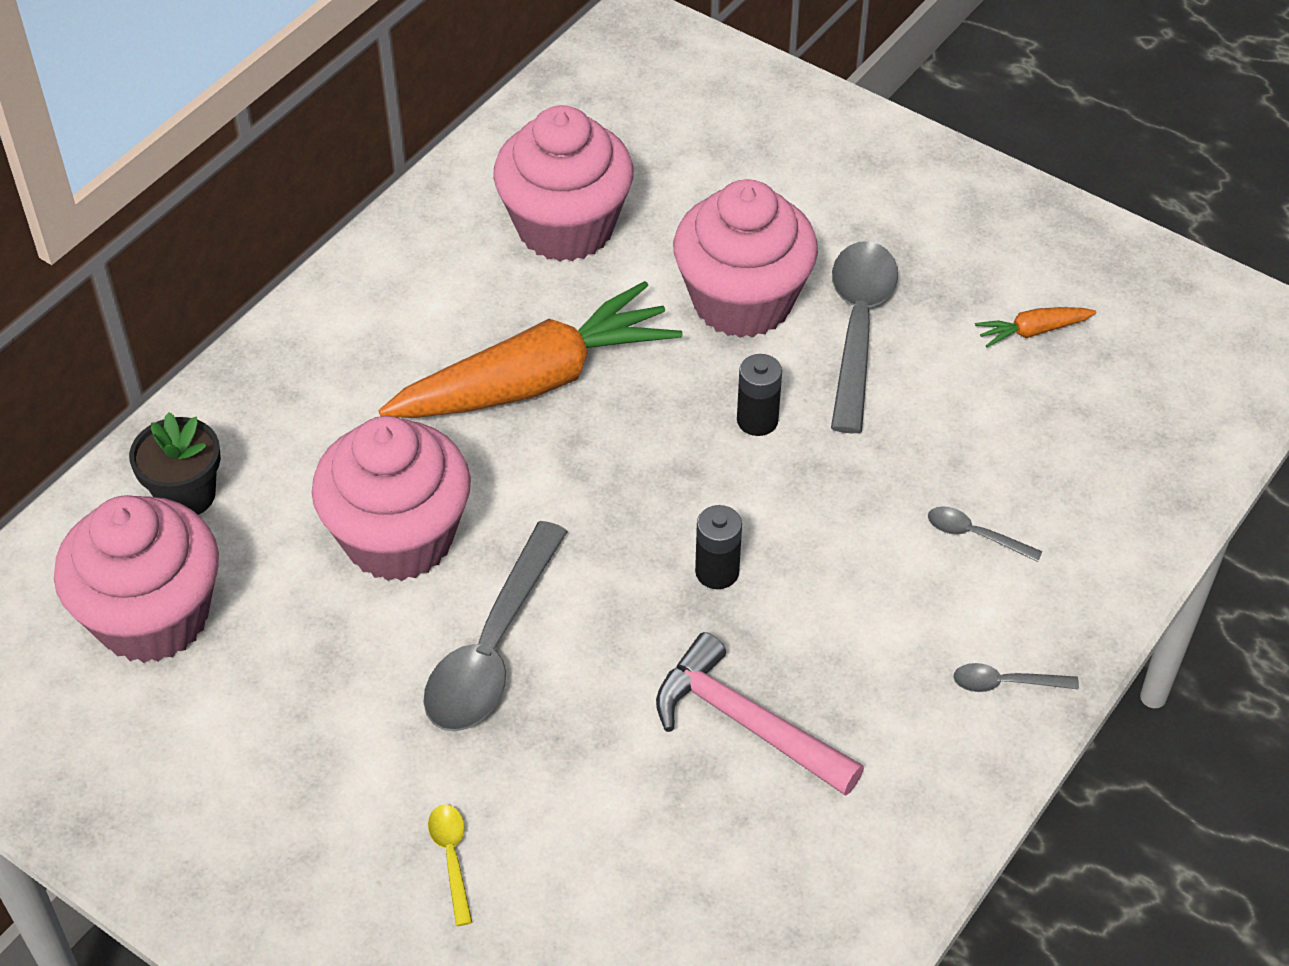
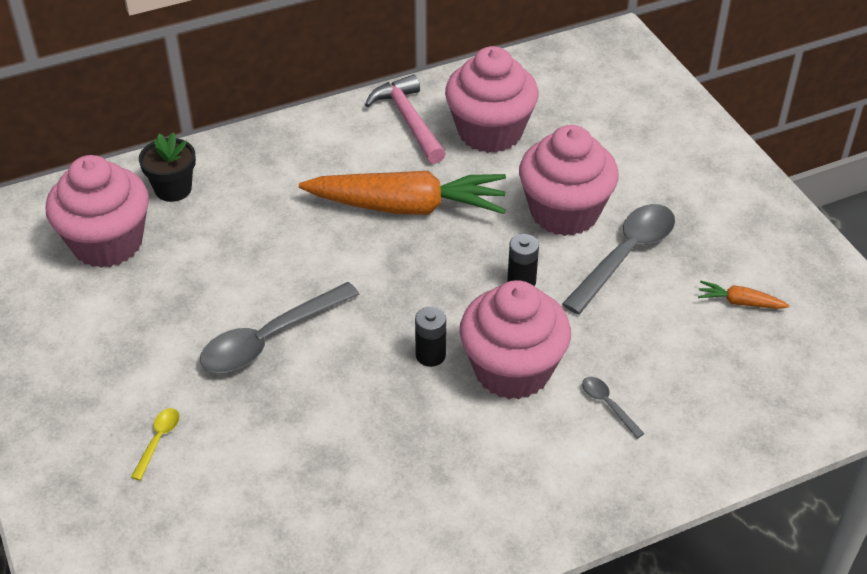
camera: 30 degrees right, 5 degrees down
pink cupcake [312,416,471,581] -> pink cupcake moved to [459,280,571,399]
pink hammer [656,632,864,796] -> pink hammer moved to [365,74,446,164]
grey spoon [953,663,1079,692] -> none

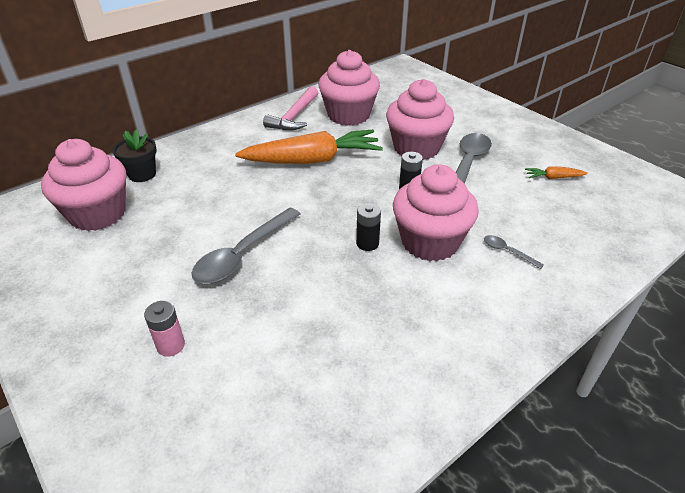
camera: 15 degrees left, 5 degrees down
yellow spoon [131,408,180,480] -> pink battery [144,301,185,356]
pink hammer [365,74,446,164] -> pink hammer turned 120 degrees counterclockwise [263,86,318,131]

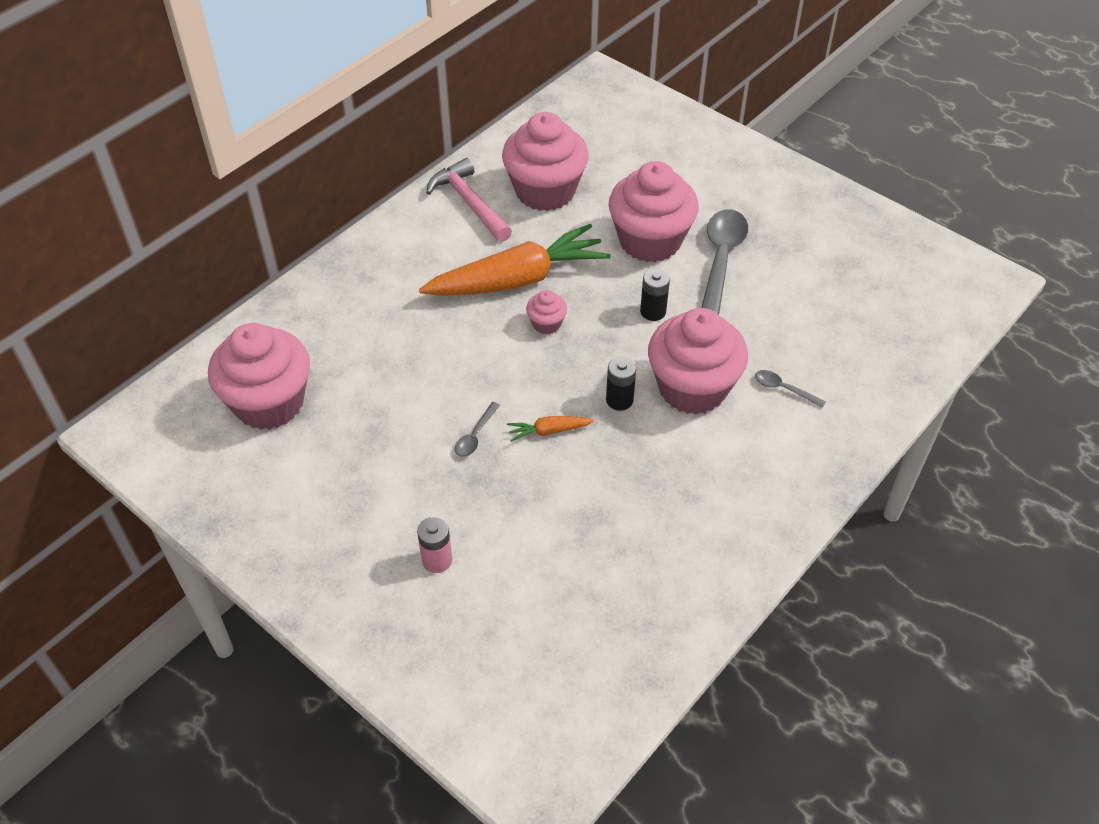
camera: 10 degrees left, 10 degrees up
black flower pot [113,130,157,182] -> none
grey spoon [192,208,300,284] -> grey spoon [455,402,500,457], size x0.45
pink hammer [263,86,318,131] -> pink hammer turned 135 degrees clockwise [426,158,512,242]
orange carrot [525,166,588,179] -> orange carrot moved to [507,416,594,442]
none -> pink cupcake [526,290,567,334]

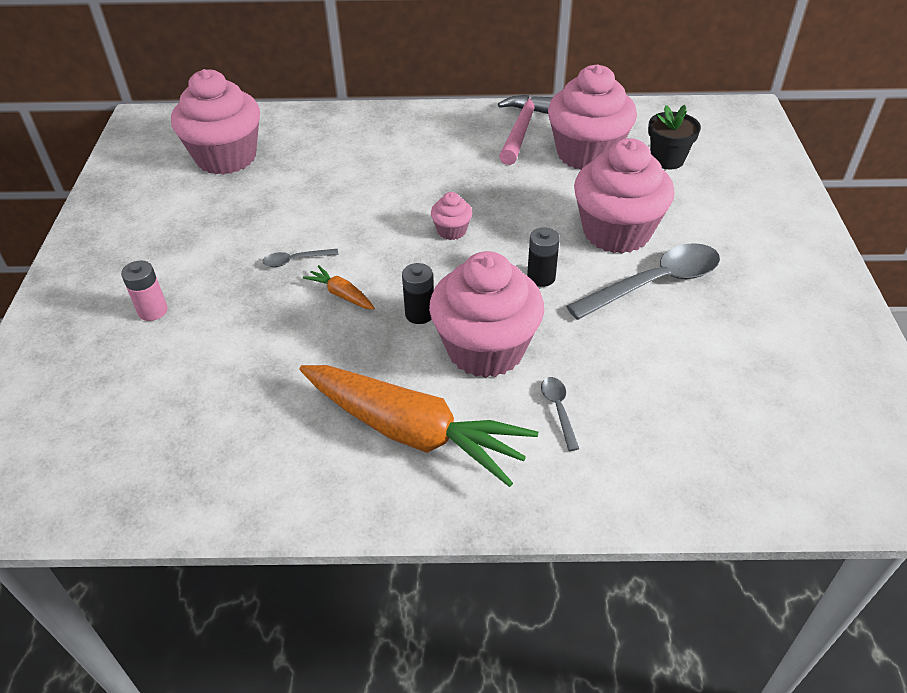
camera: 50 degrees right, 5 degrees down
orange carrot [419,224,611,296] -> orange carrot moved to [299,365,538,487]
none -> black flower pot [648,105,701,169]

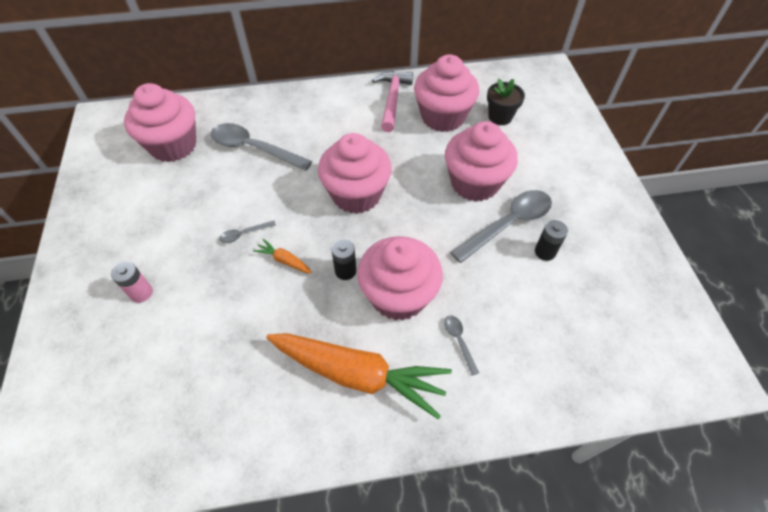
camera: 10 degrees left, 10 degrees up
pink cupcake [431,192,472,240] -> pink cupcake [318,133,392,214], size x2.29
black battery [527,227,560,287] -> black battery moved to [535,220,568,261]
none -> grey spoon [211,123,312,171]

